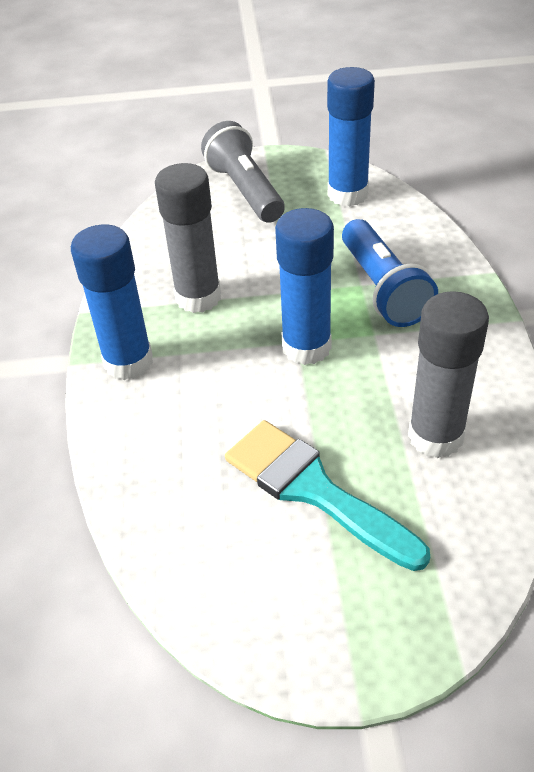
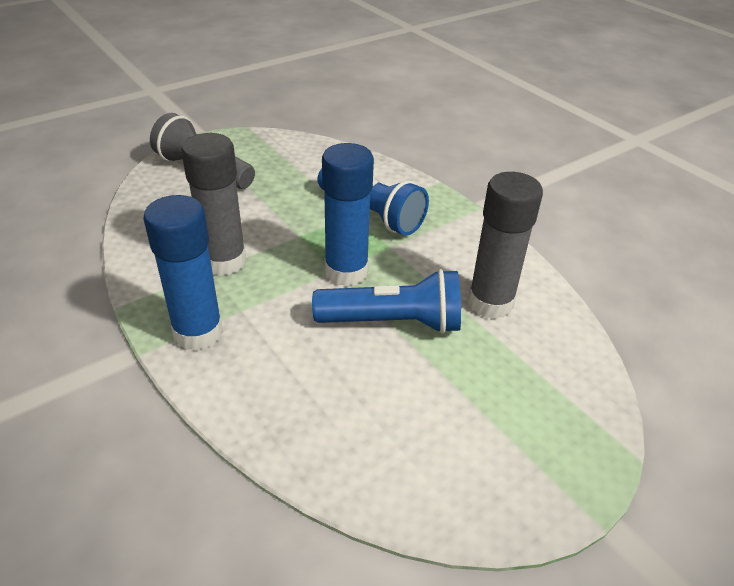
camera: 35 degrees left, 5 degrees down
turquoise brush [225,420,430,571] -> none
blue glue stick [327,67,375,206] -> none
none -> blue flashlight [312,269,461,334]

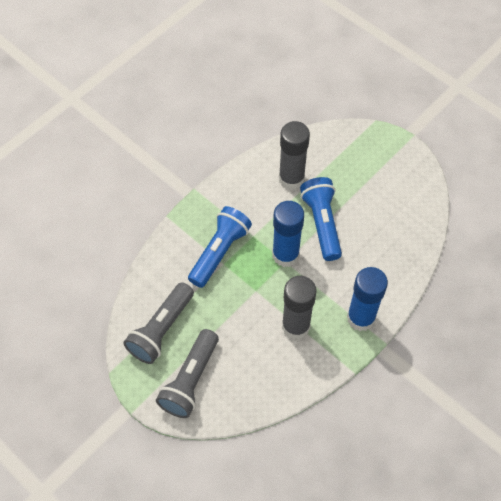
camera: 100 degrees left, 20 degrees up
none -> grey flashlight [123,282,194,364]

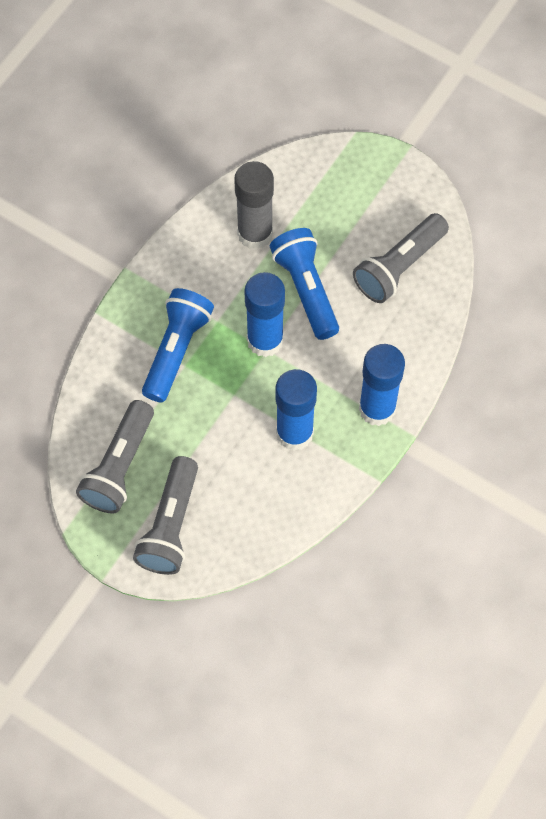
camera: 10 degrees left, 5 degrees up
grey glue stick [282,276,317,339] -> blue glue stick [275,369,317,451]
none -> grey flashlight [353,213,449,303]

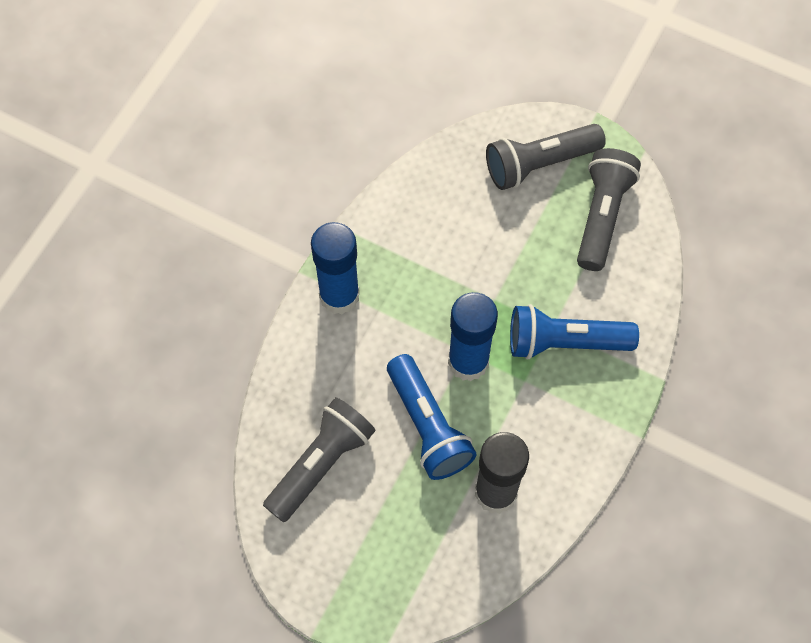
camera: 175 degrees right, 0 degrees up
grey flashlight [133,456,198,575] -> grey flashlight turned 120 degrees counterclockwise [486,124,606,190]
blue flashlight [142,288,214,402] -> blue flashlight turned 75 degrees clockwise [510,304,639,360]
blue glue stick [275,369,317,451] -> none

